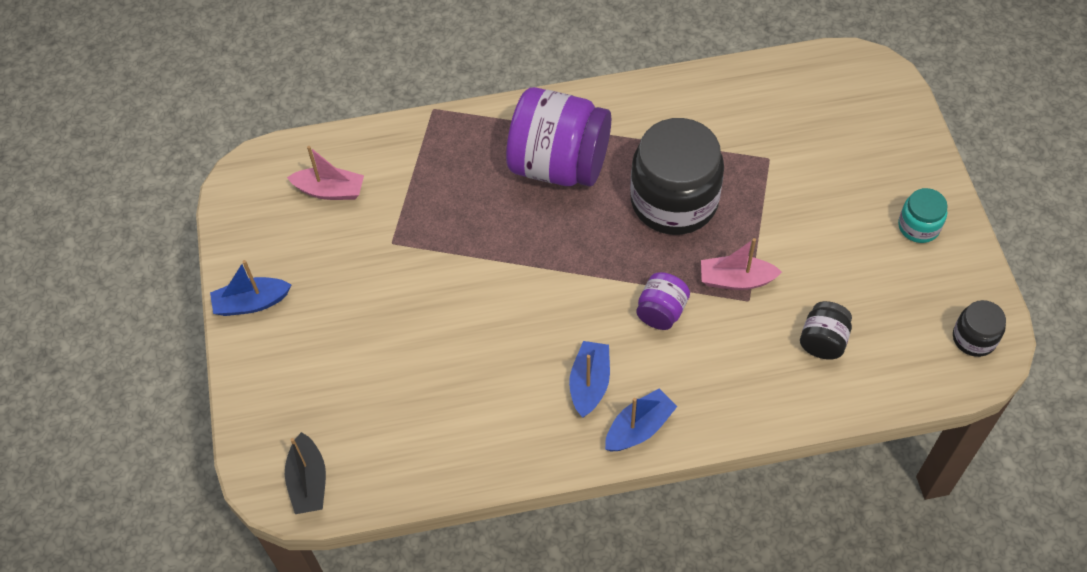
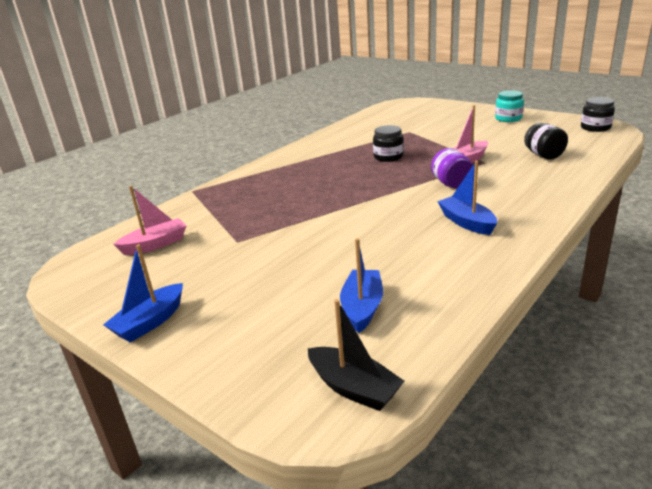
camera: 40 degrees left, 30 degrees down
purple jar [506,87,611,187] -> none
blue boat [605,389,678,452] -> blue boat moved to [340,238,383,333]
black jar [630,118,724,235] -> black jar [373,125,403,162], size x0.47

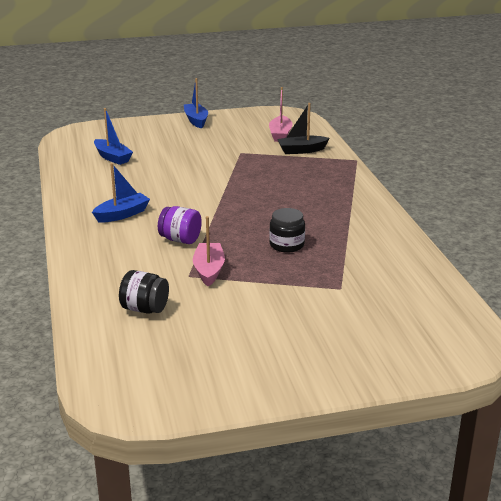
camera: 125 degrees right, 0 degrees up
black boat [308,299,404,411] -> black boat moved to [277,103,329,154]
blue boat [437,161,497,235] -> blue boat turned 45 degrees counterclockwise [92,163,150,222]
turquoise jar [495,90,524,122] -> none
black jar [581,97,615,132] -> none

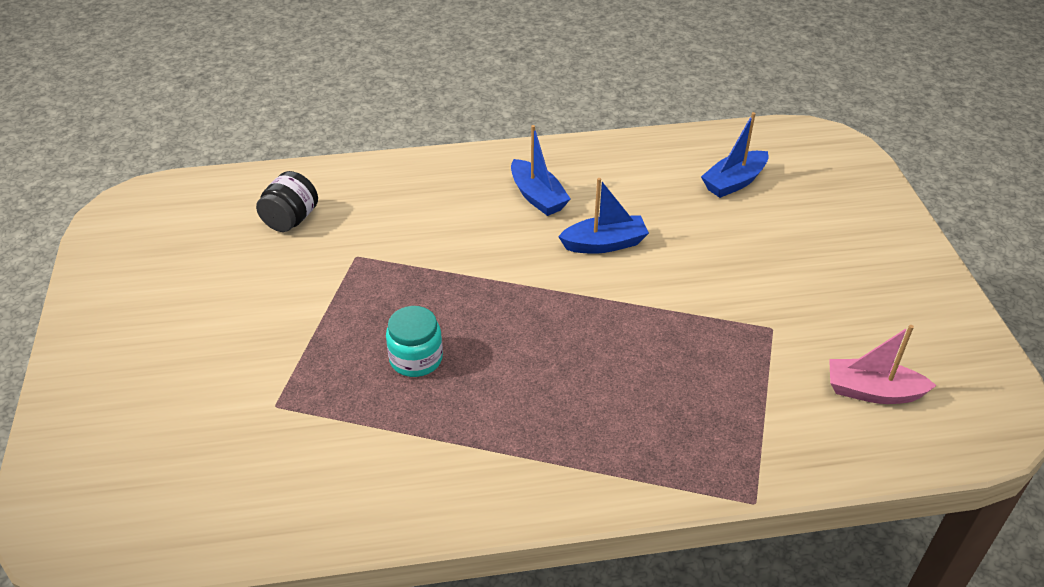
camera: 95 degrees right, 15 degrees up
purple jar [158,206,202,244] -> none
blue boat [184,78,208,129] -> blue boat moved to [558,178,649,254]
pink boat [193,216,225,287] -> none
black jar [269,208,305,253] -> turquoise jar [386,306,443,377]
black boat [277,103,329,154] -> none

